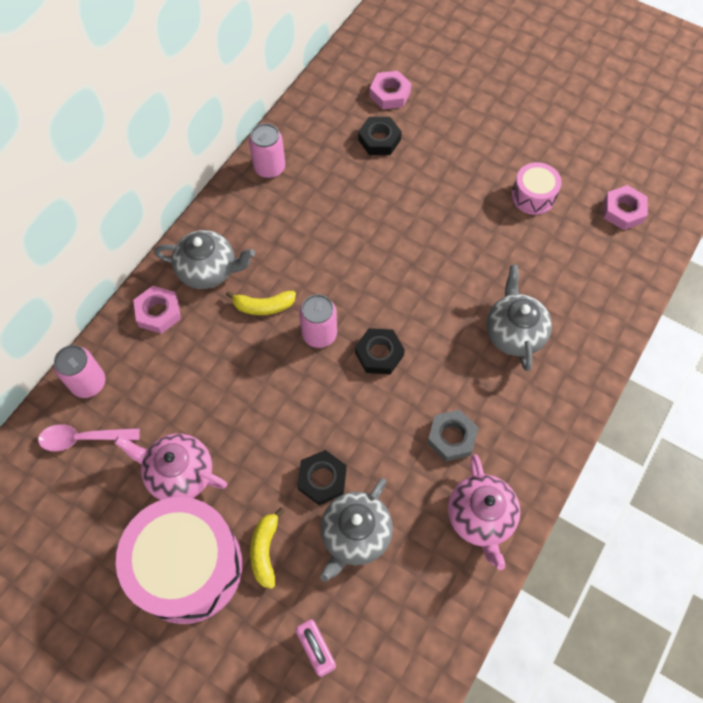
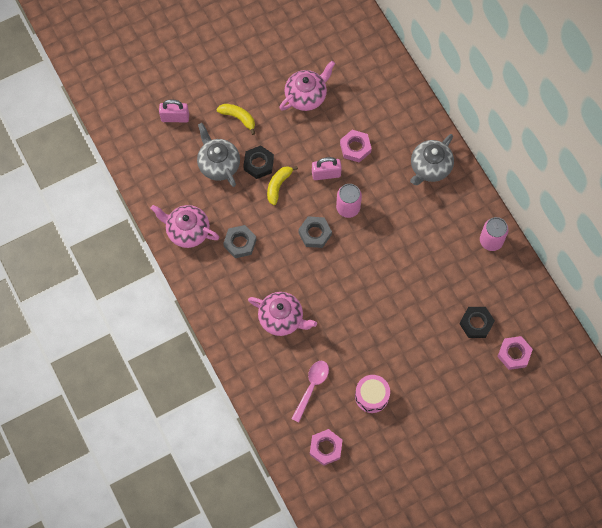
camera: 120 degrees right, 5 degrees up
pink spoon [38,424,140,451] -> pink spoon moved to [291,361,329,422]
pink can [54,345,105,398] -> none
pink drum [116,497,242,624] -> none
pink nut [133,286,181,334] -> pink nut moved to [340,130,372,162]
yellow banana [226,291,296,315] -> yellow banana moved to [267,166,298,205]
black nut [355,328,405,374] -> grey nut [298,216,332,248]
grey teapot [486,265,552,371] -> pink teapot [248,292,317,336]
none -> pink padlock [312,157,342,180]

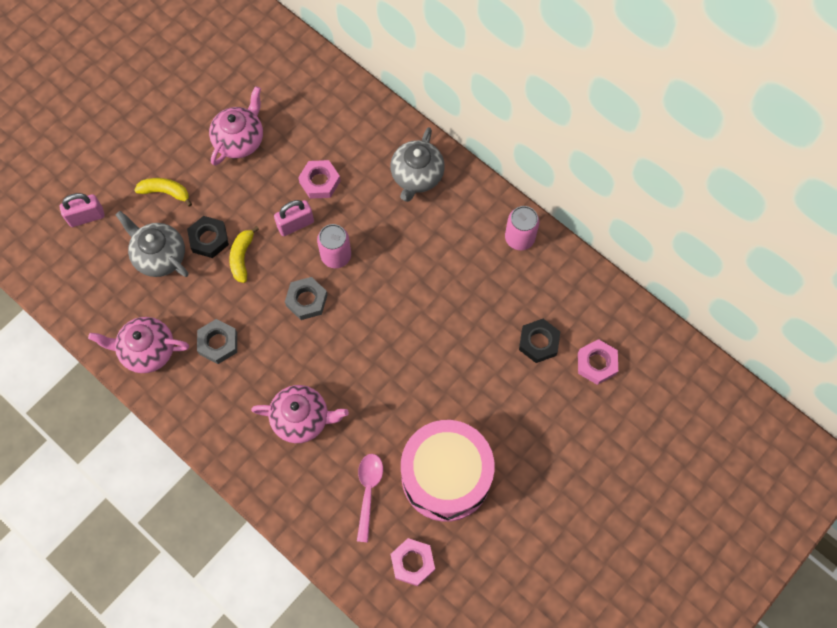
camera: 20 degrees left, 0 degrees up
pink drum [355,375,390,413] -> pink drum [401,420,495,522], size x2.03

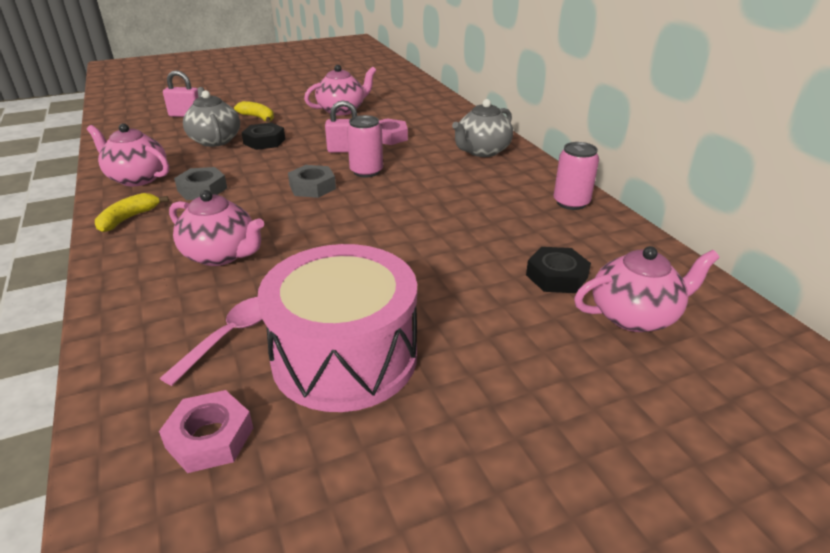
camera: 25 degrees right, 35 degrees down
yellow banana [229,226,259,283] -> yellow banana moved to [95,193,169,232]
pink nut [578,339,618,385] -> pink teapot [574,246,719,332]

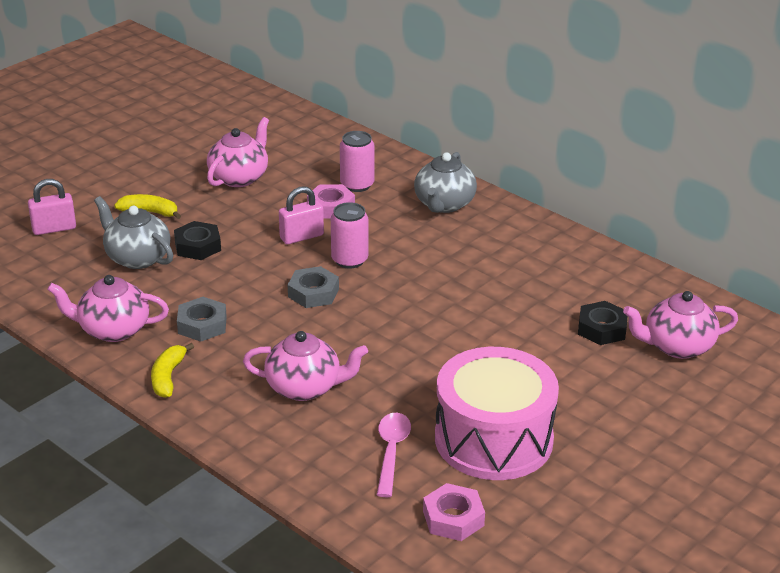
camera: 25 degrees left, 0 degrees up
pink can [553,142,599,210] -> pink can moved to [340,131,375,192]
pink teapot [574,246,719,332] -> pink teapot turned 150 degrees counterclockwise [623,291,738,359]

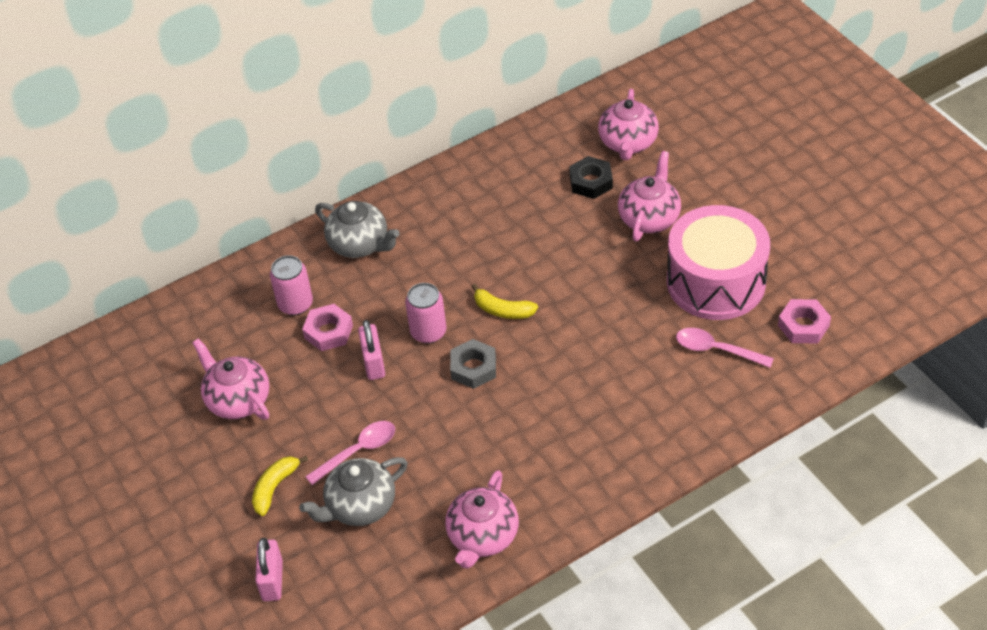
camera: 70 degrees left, 15 degrees up
yellow banana [151,343,194,398] -> yellow banana moved to [471,284,538,319]
black nut [174,221,221,260] -> pink spoon [305,421,395,485]
grey nut [177,297,227,342] -> none
pink teapot [243,331,368,401] -> pink teapot moved to [618,151,681,241]

